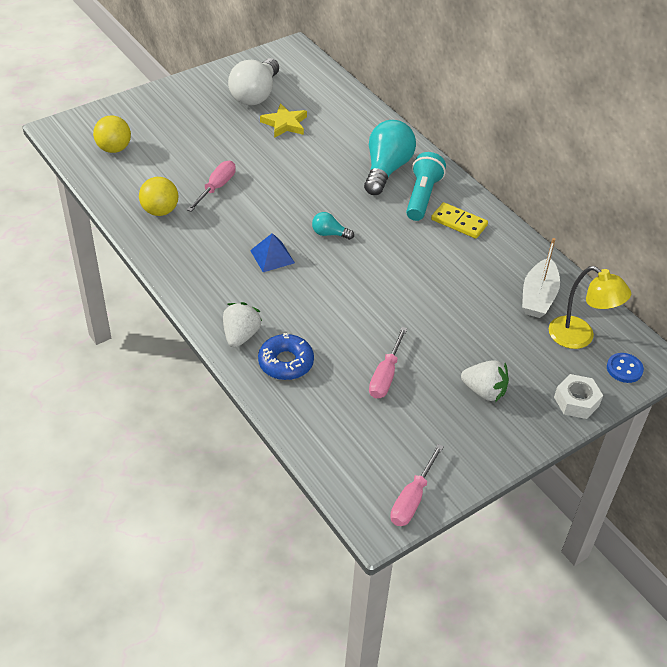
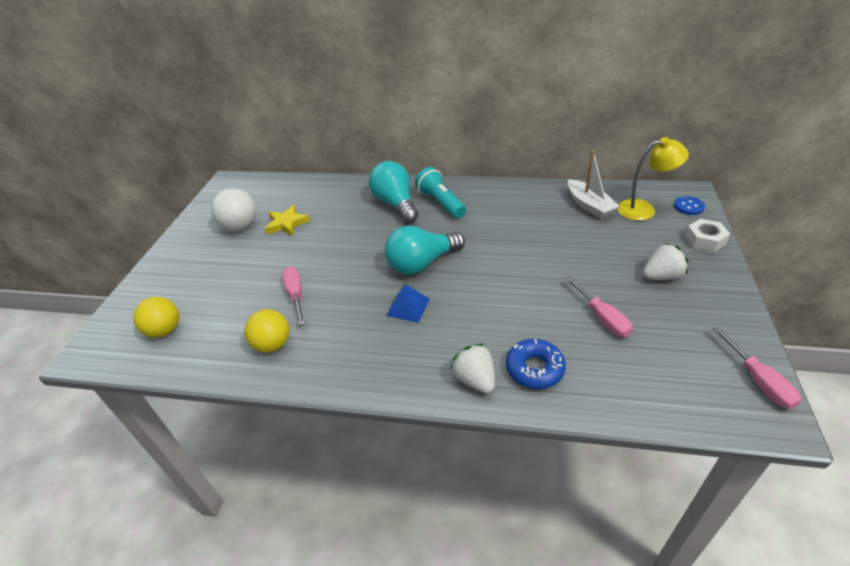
camera: 40 degrees left, 5 degrees down
turquoise light bulb [312,212,354,240] -> turquoise light bulb [385,226,465,275], size x2.12
yellow domino [431,202,488,239] -> none

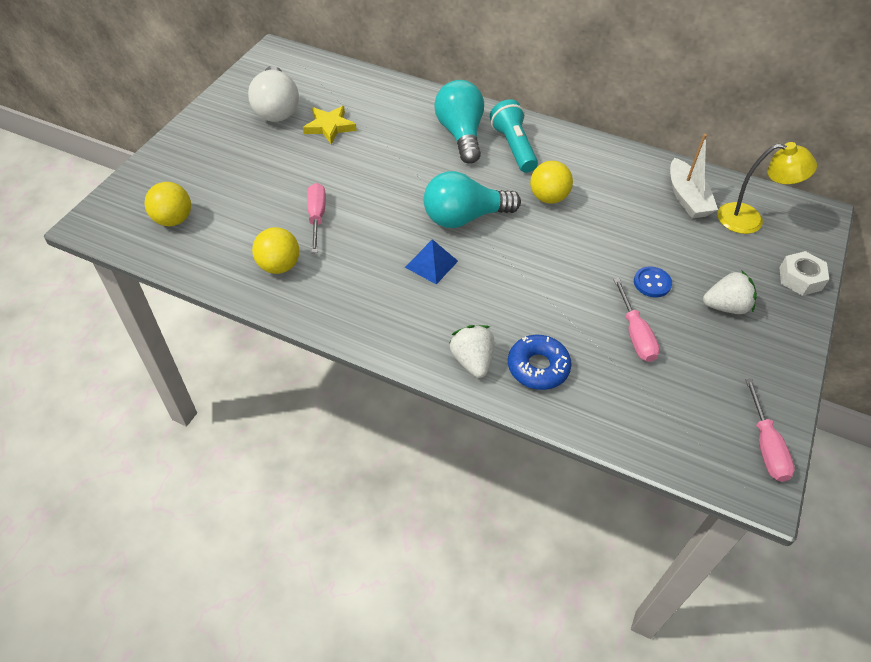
camera: 10 degrees right, 10 degrees up
blue button [674,196,705,215] -> blue button moved to [634,266,672,298]
none -> yellow ball [530,161,573,204]

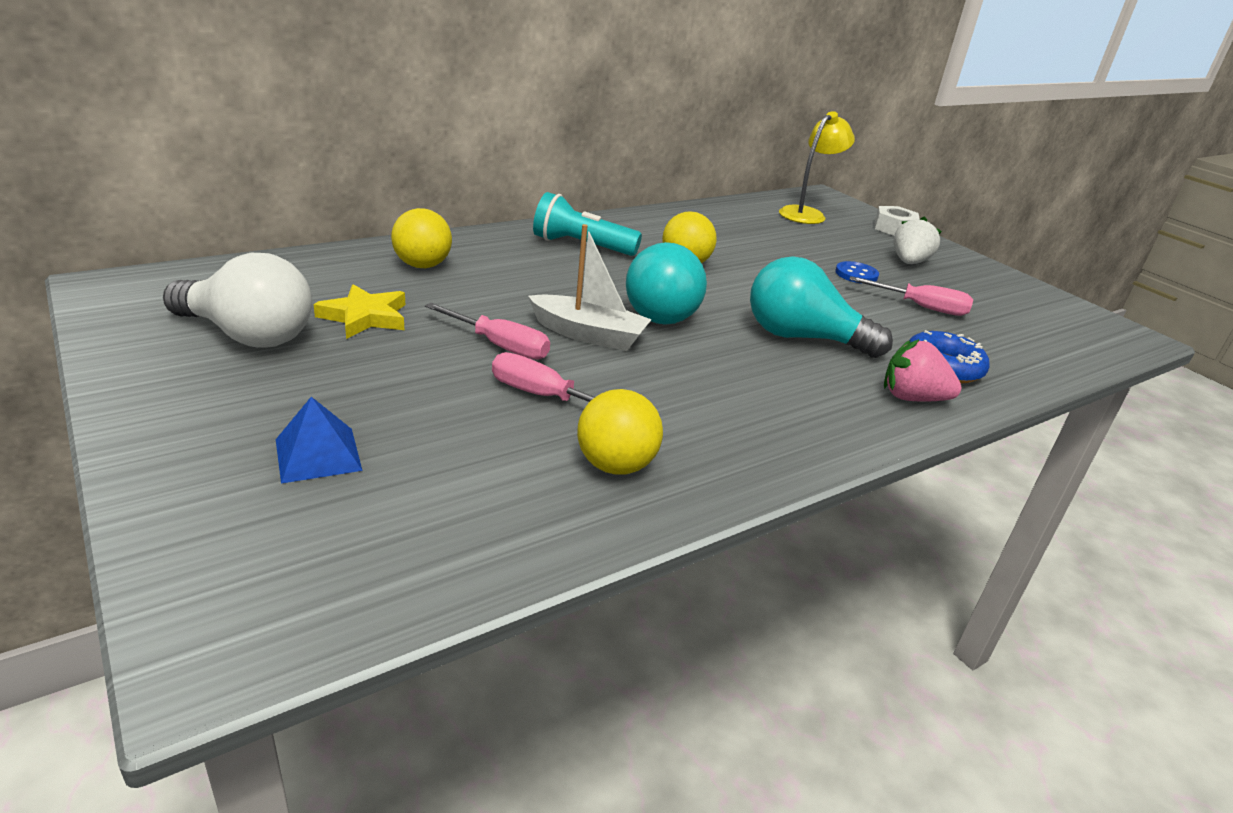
camera: 60 degrees left, 20 degrees down
yellow ball [144,182,191,226] -> yellow ball moved to [391,208,452,268]
blue pyramid [405,239,458,285] -> blue pyramid moved to [276,397,362,484]
turquoise light bulb [434,80,484,164] -> turquoise light bulb moved to [750,256,893,358]
white strawberry [449,325,494,378] -> pink strawberry [884,339,962,402]
white boat [670,134,718,218] -> white boat moved to [528,224,652,351]
pink screwdriver [745,378,795,482] -> pink screwdriver moved to [425,303,550,360]

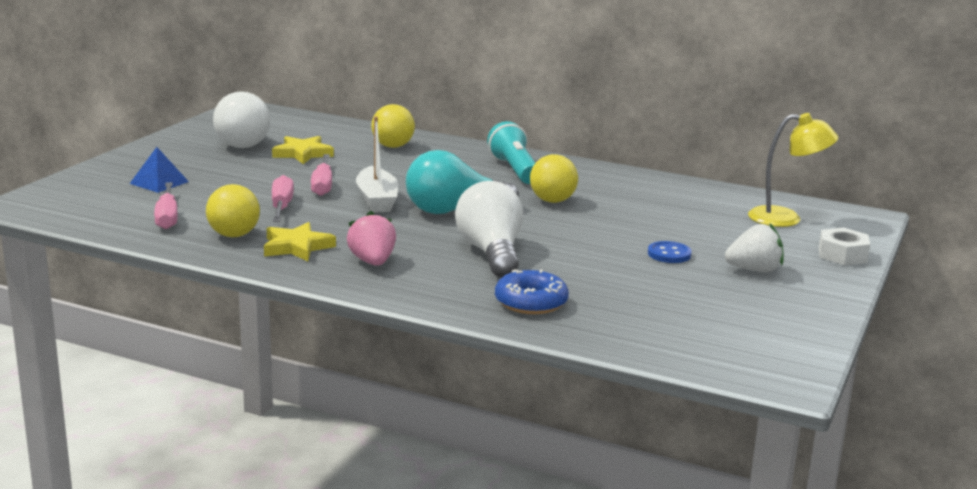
camera: 60 degrees right, 10 degrees down
turquoise light bulb [750,256,893,358] -> white light bulb [455,181,523,278]
pink screwdriver [849,276,973,316] -> pink screwdriver moved to [154,182,178,229]
pink strawberry [884,339,962,402] -> pink strawberry moved to [347,211,396,266]
none -> yellow star [264,222,336,261]

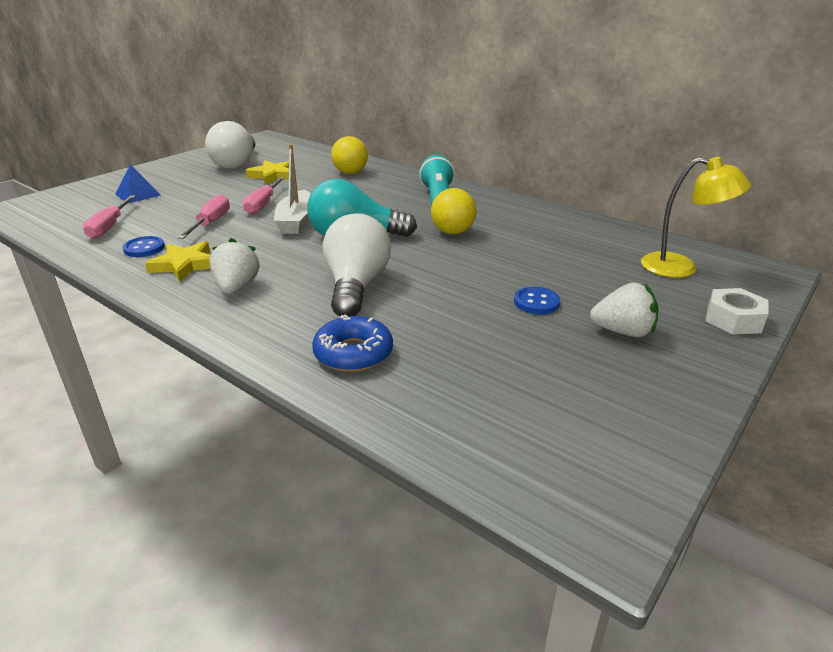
camera: 15 degrees right, 10 degrees up
yellow ball [206,184,260,237] -> blue button [123,236,165,257]
pink strawberry [347,211,396,266] -> white strawberry [209,238,260,294]

